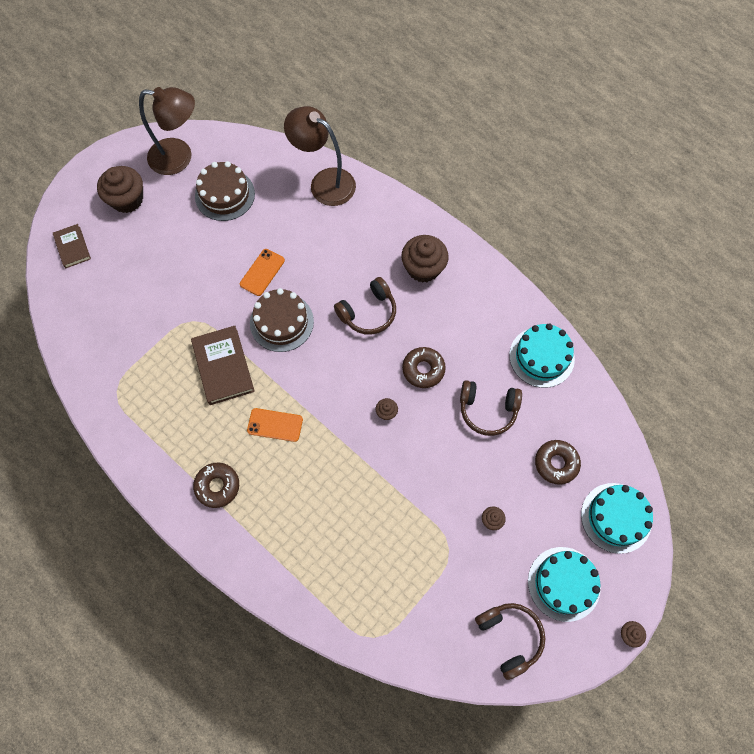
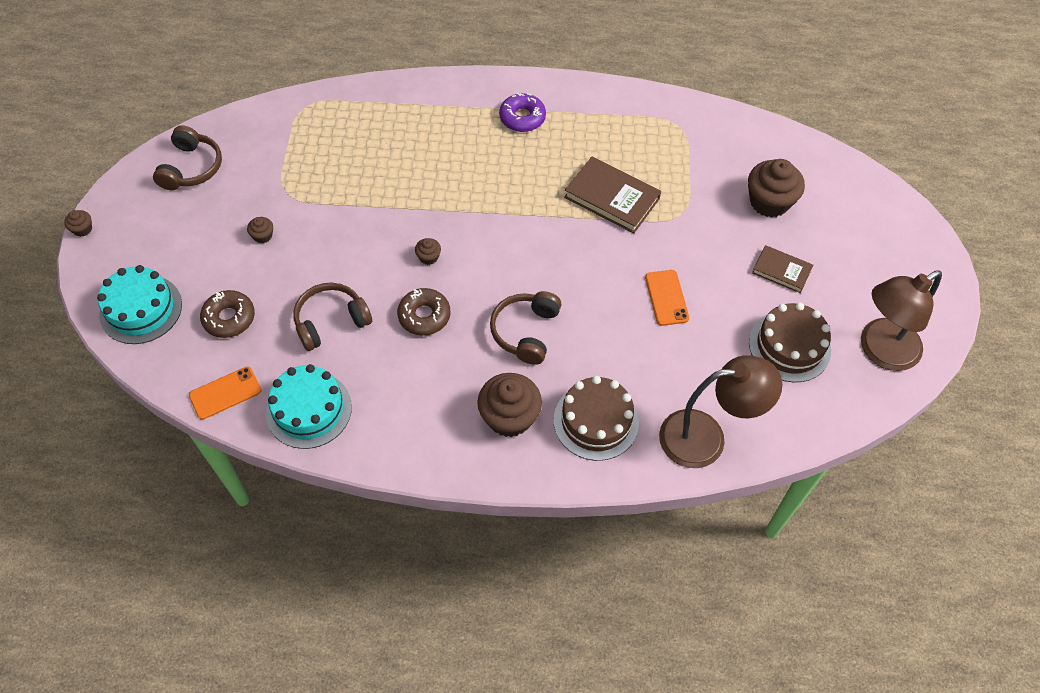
camera: 140 degrees right, 10 degrees down
brown book [53,224,91,268] -> brown book moved to [752,245,813,293]
brown cupcake [97,166,143,213] -> brown cupcake moved to [748,159,805,218]
brown donut [193,462,239,508] -> purple donut [499,93,546,132]
orange phone [247,408,303,442] -> orange phone moved to [189,367,261,420]
brown cake [250,288,314,352] -> brown cake moved to [554,376,639,461]
brown headphones [475,603,546,680] -> brown headphones turned 105 degrees counterclockwise [153,125,222,190]
turquoise cake [528,547,601,622] -> none

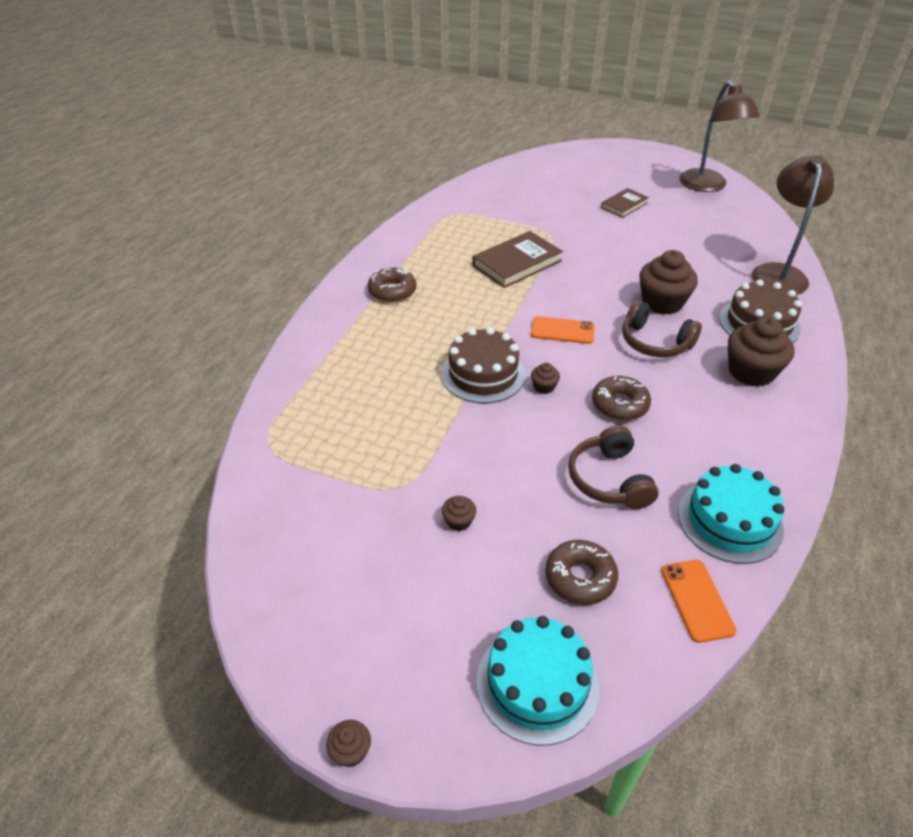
camera: 70 degrees left, 15 degrees down
brown headphones [153,125,222,190] -> none
purple donut [499,93,546,132] -> brown donut [367,268,416,302]
orange phone [645,270,689,326] -> orange phone moved to [531,316,594,344]
brown cupcake [748,159,805,218] -> brown cupcake moved to [640,250,698,315]
brown cake [749,302,831,382] -> brown cake moved to [441,327,525,403]

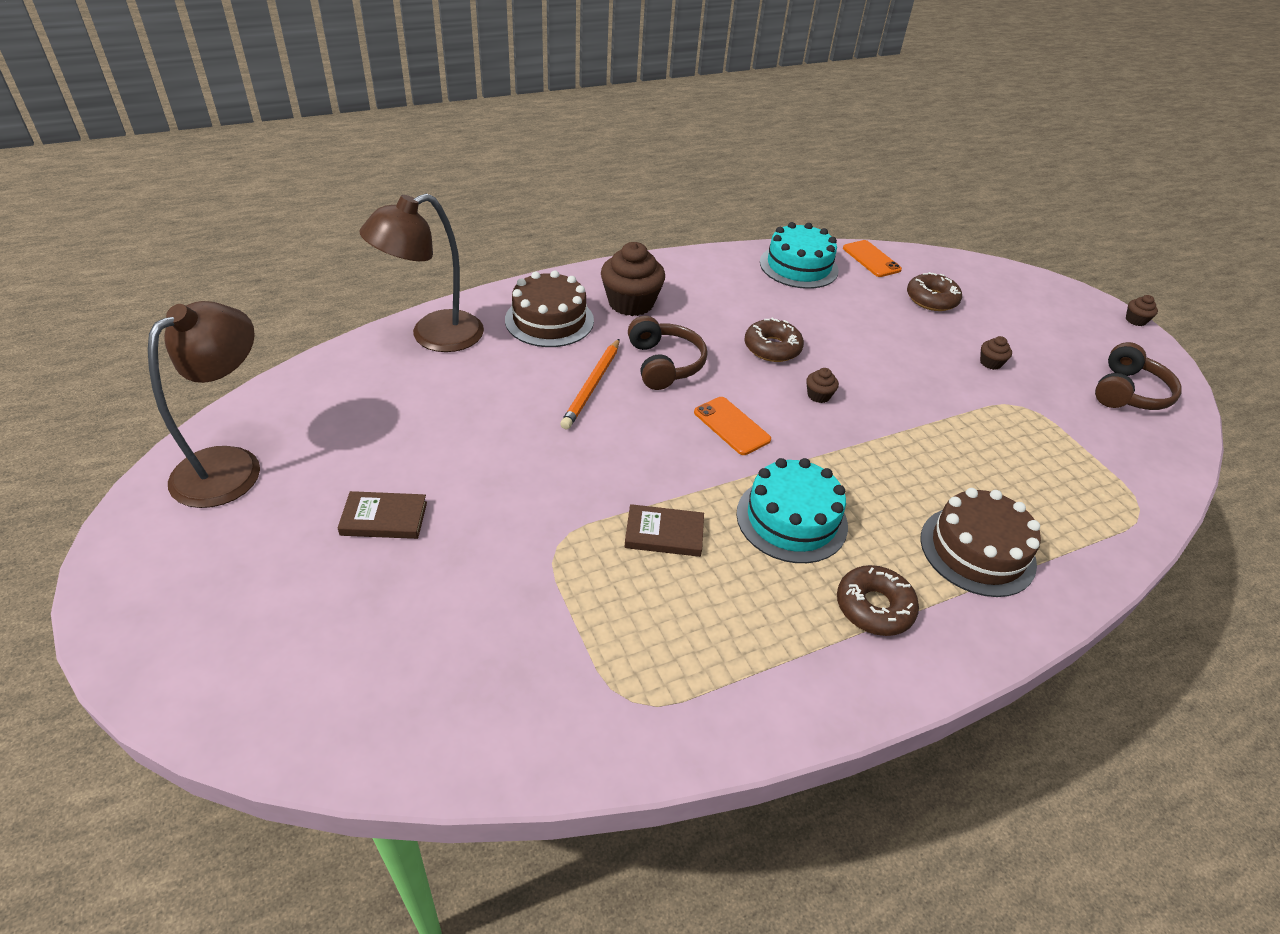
camera: 140 degrees left, 0 degrees up
brown cake [441,327,525,403] -> brown cake moved to [920,488,1041,597]
brown book [472,231,563,288] -> brown book [624,504,704,557], size x0.61
turquoise cake [477,616,599,746] -> turquoise cake moved to [736,458,848,563]
brown headphones [568,425,659,509] -> brown headphones moved to [1095,342,1182,410]
brown cupcake [640,250,698,315] -> orange pencil [560,339,620,429]
orange phone [661,560,737,643] -> orange phone turned 60 degrees counterclockwise [843,240,902,277]

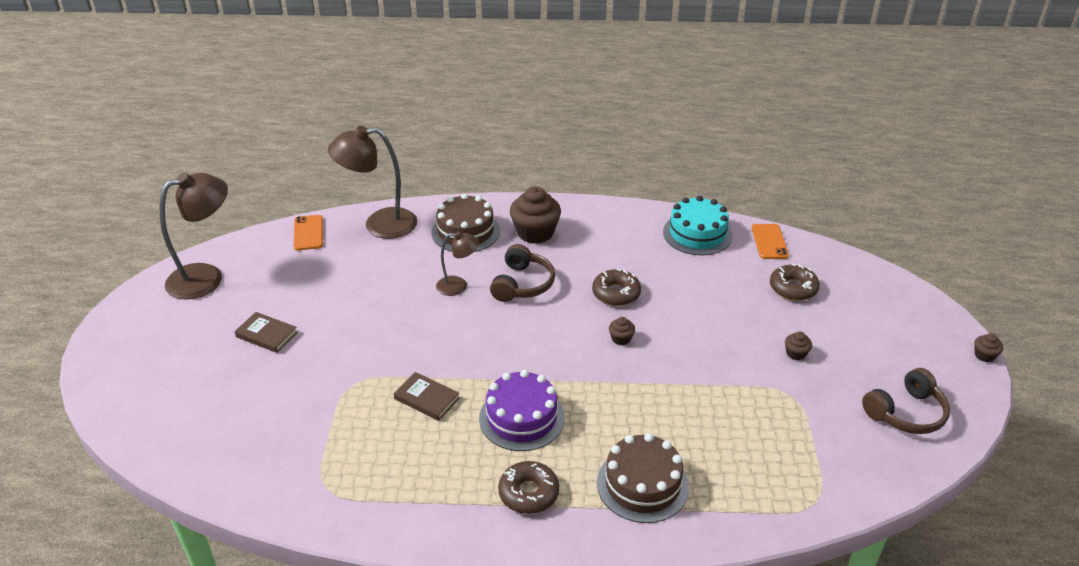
camera: 30 degrees right, 5 degrees down
orange pencil [560,339,620,429] -> brown lamp [436,231,479,296]
orange phone [694,397,771,455] -> orange phone moved to [294,215,323,251]
turquoise cake [736,458,848,563] -> purple cake [479,370,565,451]

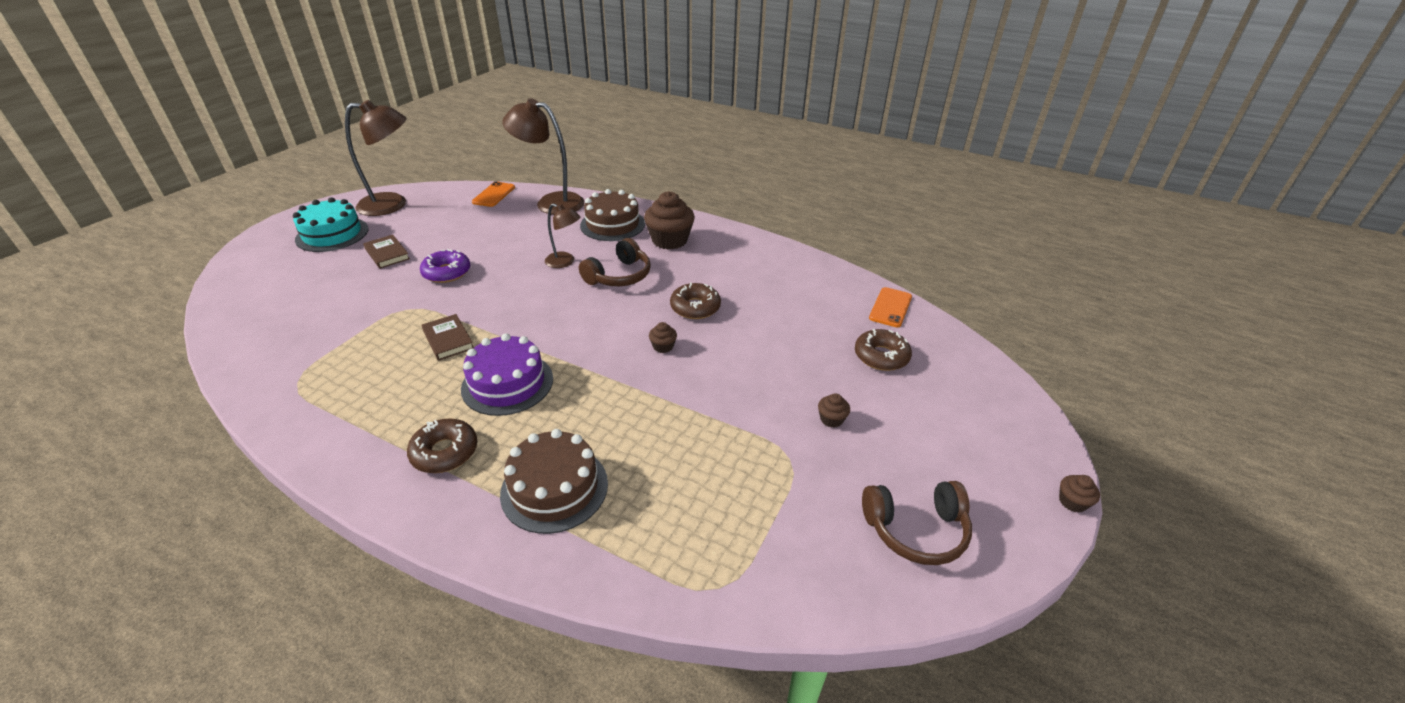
camera: 25 degrees right, 0 degrees up
turquoise cake [663,196,732,255] -> turquoise cake moved to [293,197,368,252]
none -> purple donut [420,249,470,283]

